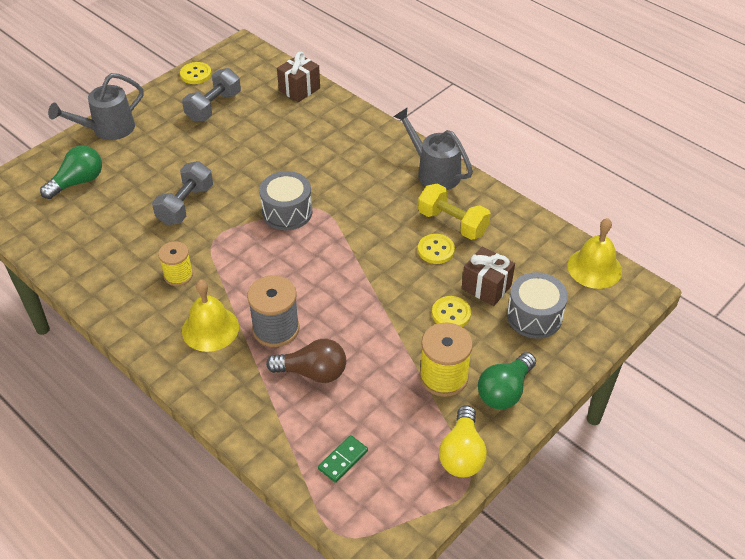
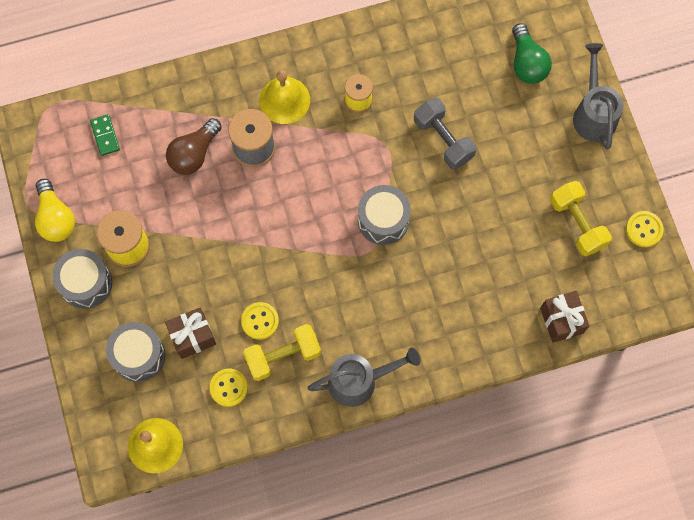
camera: 120 degrees right, 25 degrees up
grey dumbbell [182,68,241,122] -> yellow dumbbell [550,181,612,256]
yellow button [432,296,471,327] -> yellow button moved to [210,369,248,407]
yellow light bulb [439,405,487,478] -> yellow light bulb turned 150 degrees counterclockwise [35,179,75,242]
green light bulb [478,352,536,409] -> grey drum [52,249,112,309]

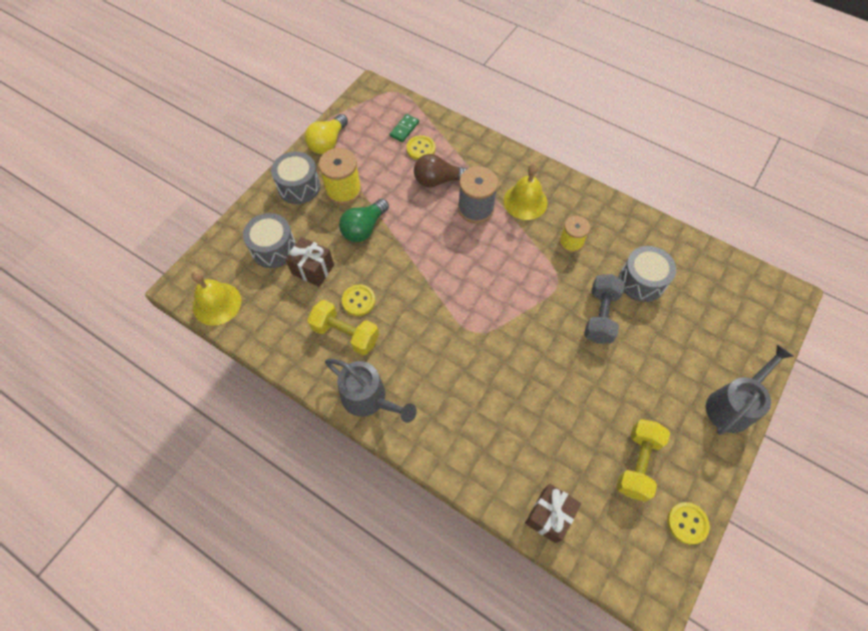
camera: 50 degrees right, 10 degrees down
yellow button [210,369,248,407] -> yellow button moved to [406,135,435,160]
grey drum [358,185,411,245] -> grey drum moved to [619,246,676,302]
green light bulb [512,23,552,84] -> green light bulb moved to [339,199,389,242]

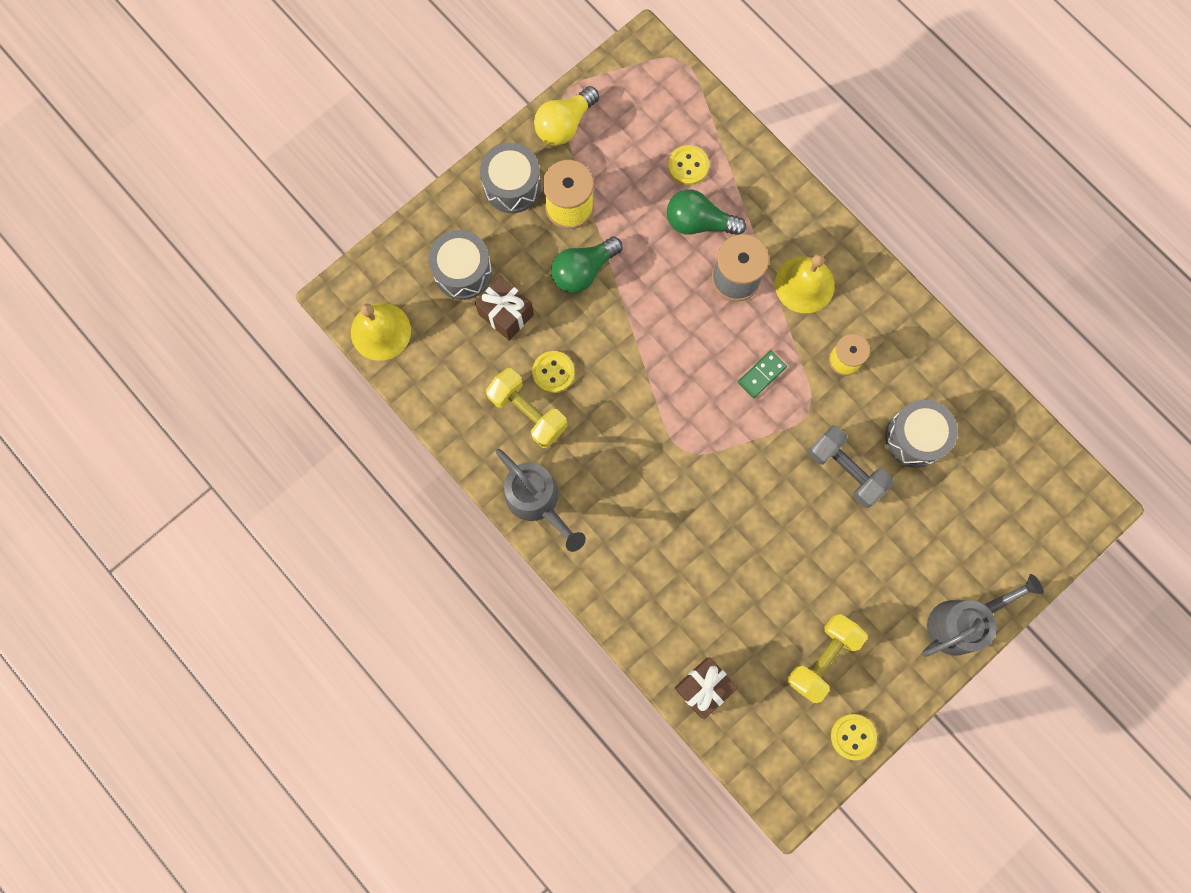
camera: 15 degrees right, 15 degrees up
green domino [390,114,419,142] -> green domino moved to [738,351,787,398]
brown light bulb [414,154,468,187] -> green light bulb [667,189,746,235]
grey dumbbell [584,274,625,344] -> grey dumbbell turned 75 degrees counterclockwise [808,426,894,508]

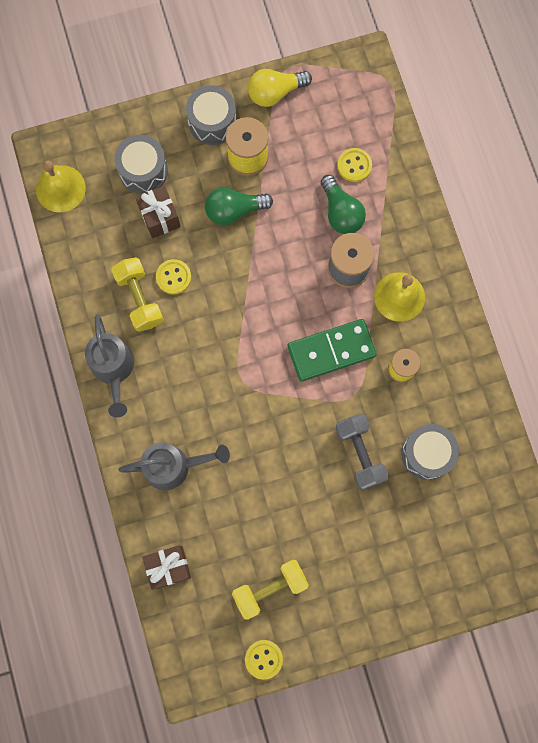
camera: 25 degrees right, 0 degrees up
green light bulb [667,189,746,235] -> green light bulb turned 150 degrees counterclockwise [321,175,366,234]
green domino [738,351,787,398] -> green domino [287,319,377,382], size x2.03
grey watering can [922,574,1044,657] -> grey watering can moved to [119,442,230,490]

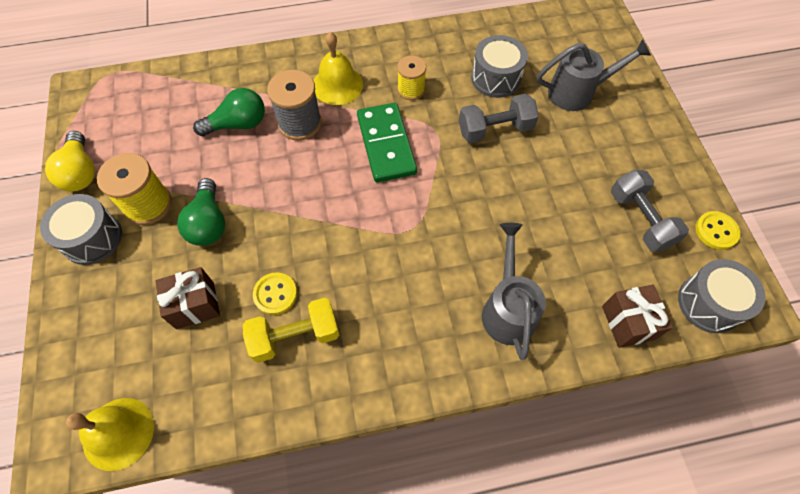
camera: 85 degrees left, 15 degrees down
grey watering can [85,315,134,418] -> grey watering can moved to [537,39,651,111]
grey drum [114,135,168,194] -> grey drum moved to [678,259,766,333]
yellow dumbbell [232,560,309,620] -> grey dumbbell [611,170,689,252]
yellow button [337,148,372,182] -> none

